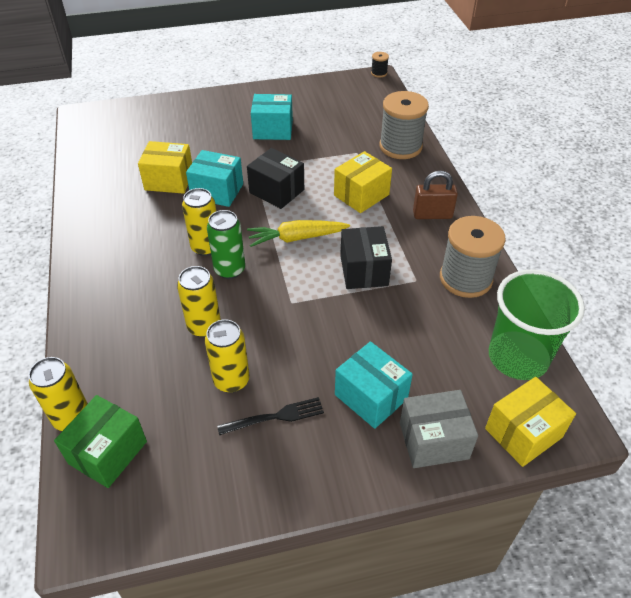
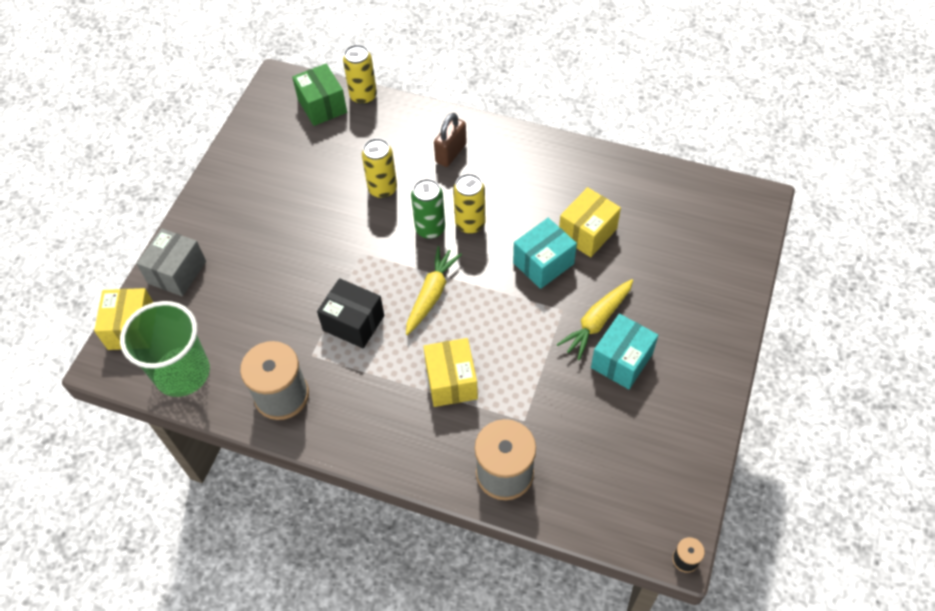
camera: 125 degrees right, 10 degrees up
yellow can [205,319,249,393] -> none
black fork [217,397,324,435] -> none
black box [247,148,304,209] -> none
turquoise box [335,341,413,429] -> none
brown padlock [413,171,458,219] -> brown padlock moved to [434,113,467,167]
none -> yellow carrot [556,279,633,360]

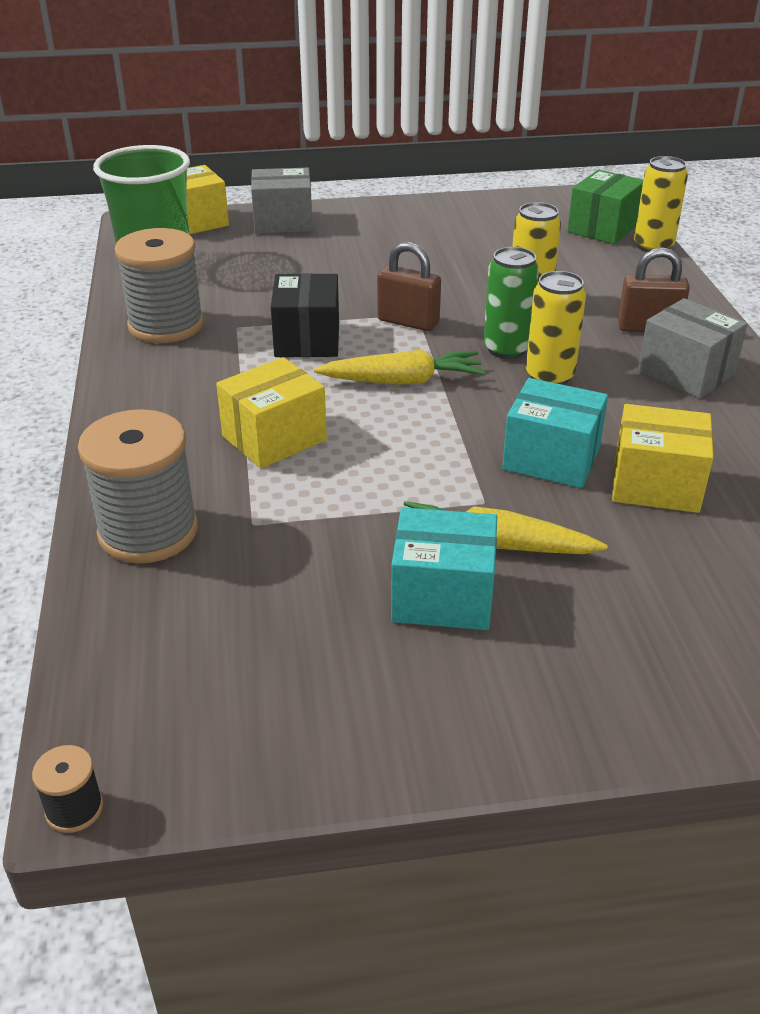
camera: 60 degrees right, 20 degrees down
none -> brown padlock [377,242,441,331]
none -> grey box [638,298,748,398]

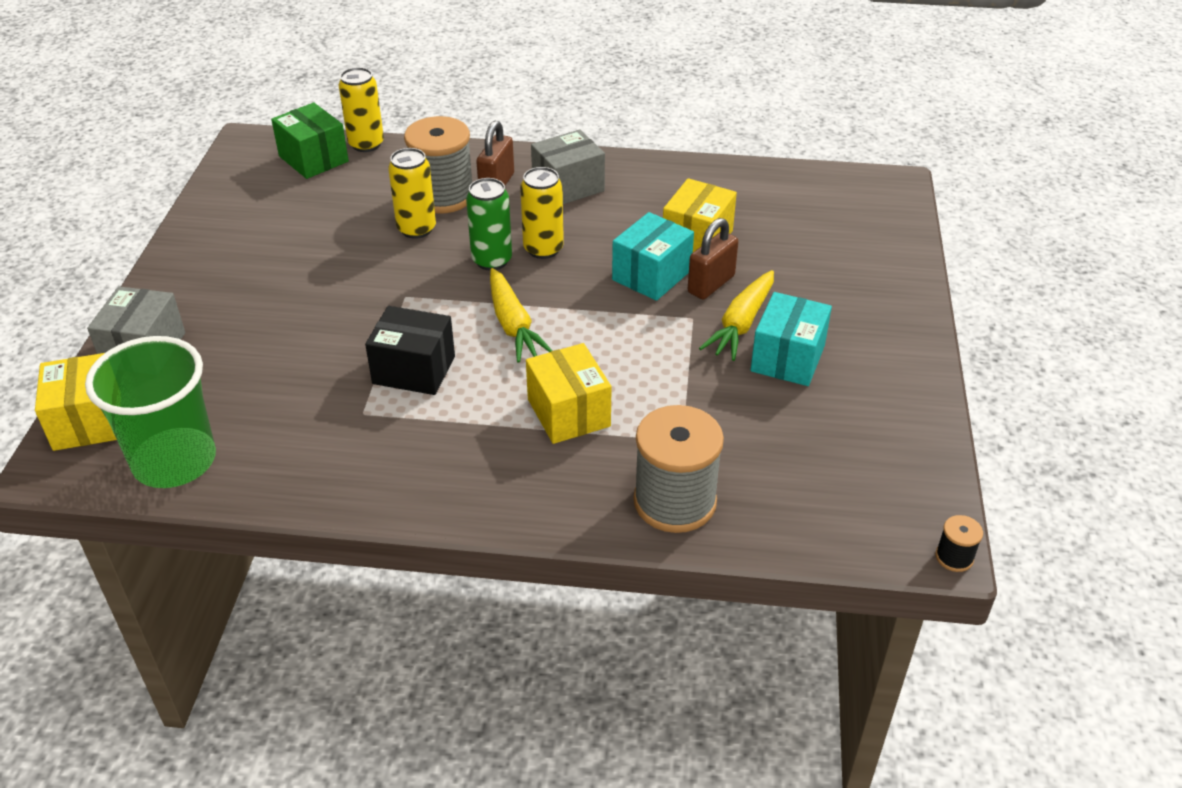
camera: 75 degrees left, 5 degrees up
grey spool [115,228,204,343] -> grey spool moved to [404,116,472,213]
yellow carrot [314,350,485,385] -> yellow carrot turned 150 degrees clockwise [490,268,552,363]
brown padlock [377,242,441,331] -> brown padlock moved to [688,218,739,299]

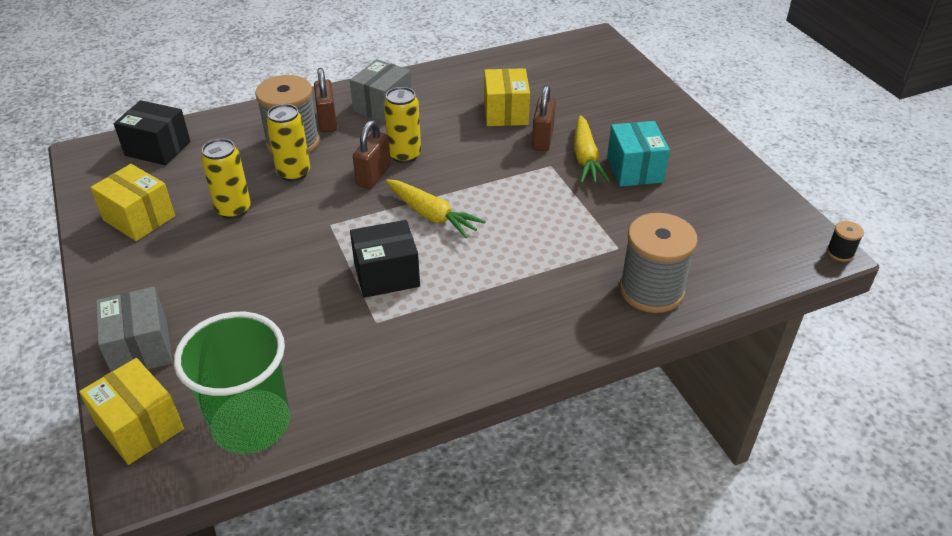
camera: 30 degrees left, 0 degrees up
green box [271,103,349,179] -> black box [114,100,190,165]
yellow can [339,67,384,152] -> yellow can moved to [201,139,251,219]
green can [466,178,512,271] -> brown padlock [353,120,391,189]
yellow box [526,343,612,444] -> yellow box moved to [90,164,175,241]
turquoise box [612,212,694,301] -> none

